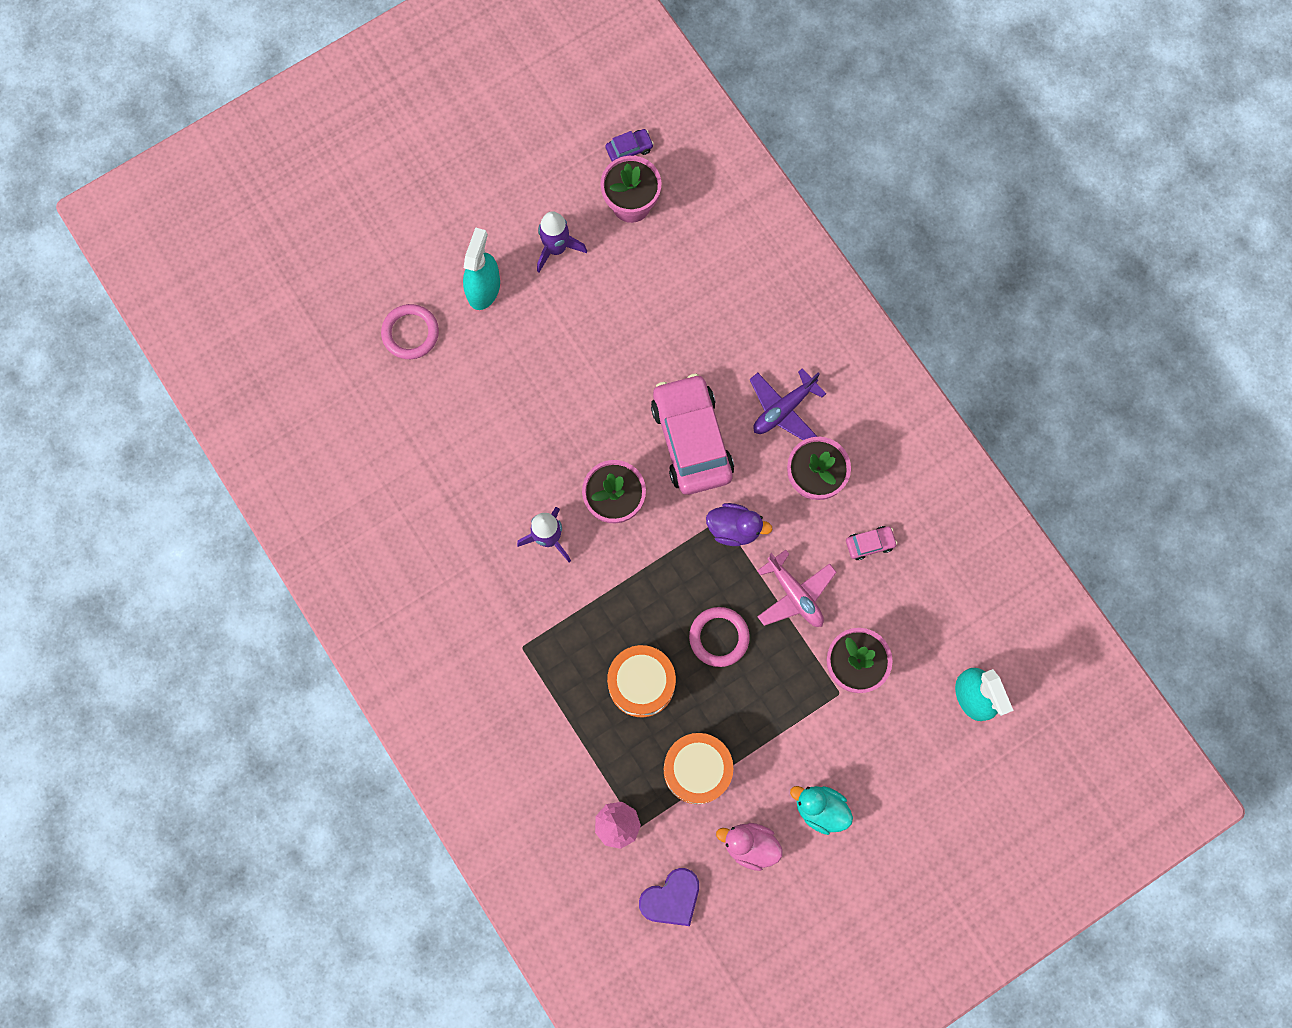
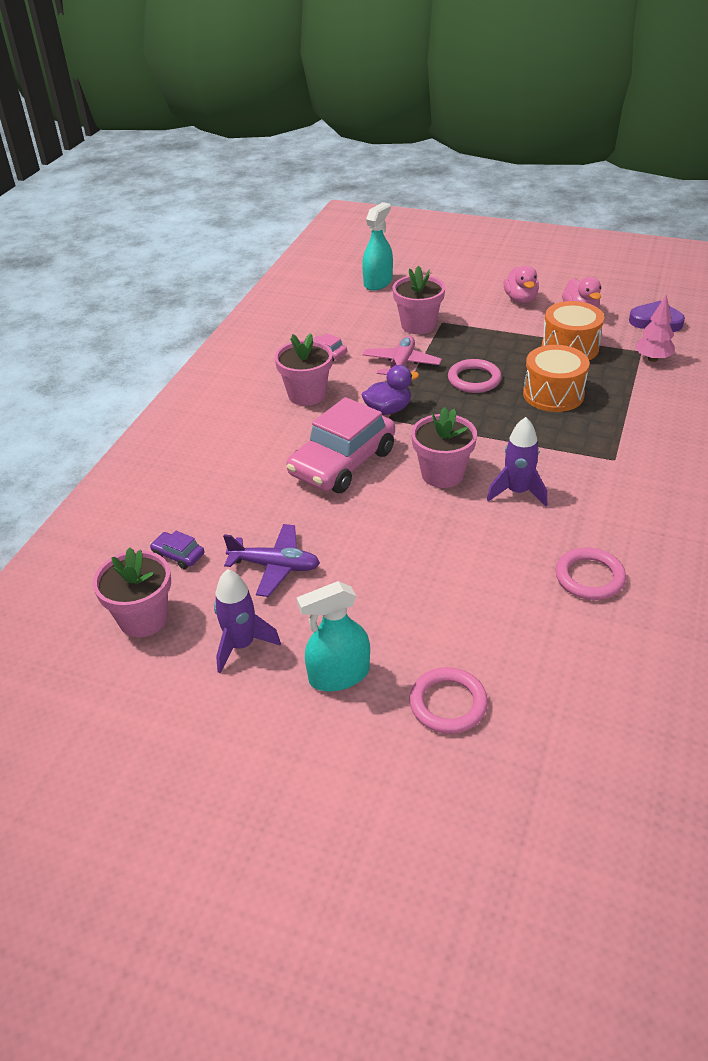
camera: 125 degrees left, 35 degrees down
purple car [605,129,654,162] -> purple car moved to [150,531,204,569]
purple duck [706,503,773,546] -> purple duck turned 90 degrees clockwise [361,365,419,415]
purple plane [750,368,826,440] -> purple plane moved to [223,524,320,597]
turquoise duck [790,786,853,835] -> pink duck [504,266,539,303]
none -> pink ring [556,548,626,600]

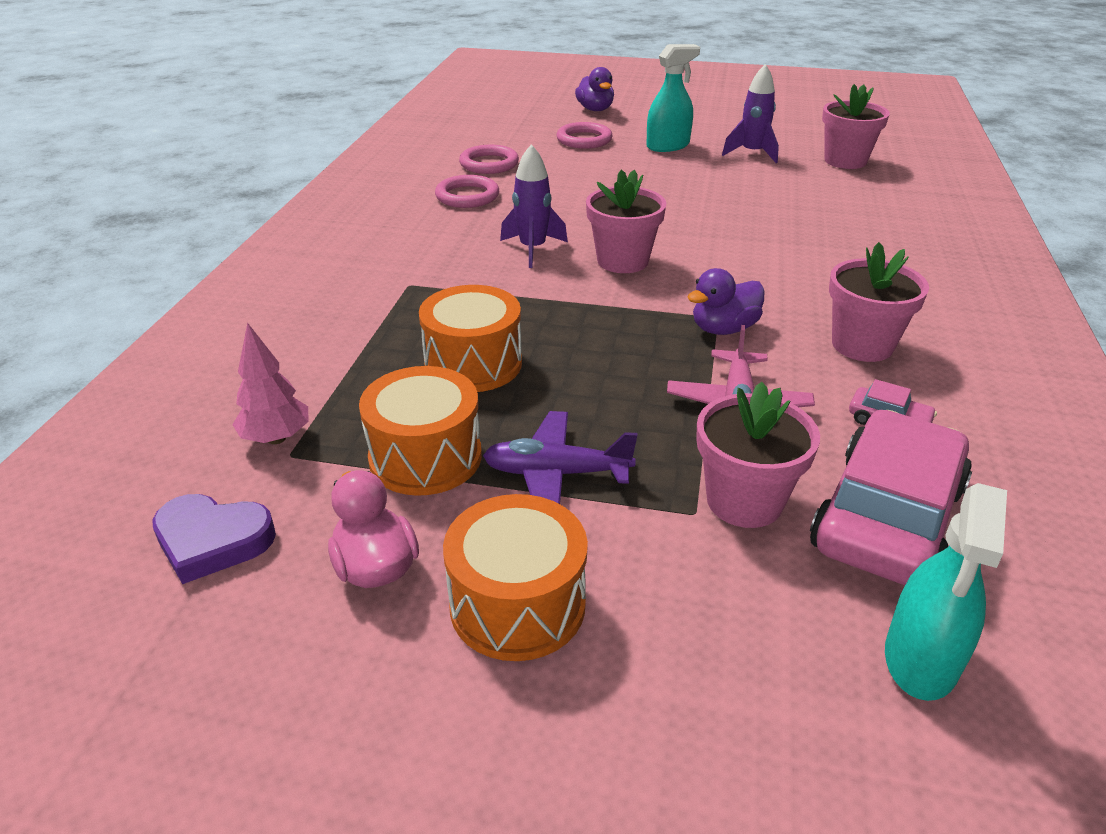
camera: 170 degrees right, 5 degrees down
purple car [150,531,204,569] -> none
purple plane [223,524,320,597] -> purple plane moved to [483,411,637,504]
pink car [286,397,395,493] -> pink car moved to [810,410,972,585]
pink ring [448,359,502,393] -> pink ring moved to [459,145,519,174]
pink duck [504,266,539,303] -> orange drum [443,494,588,661]
none -> purple duck [575,67,614,111]

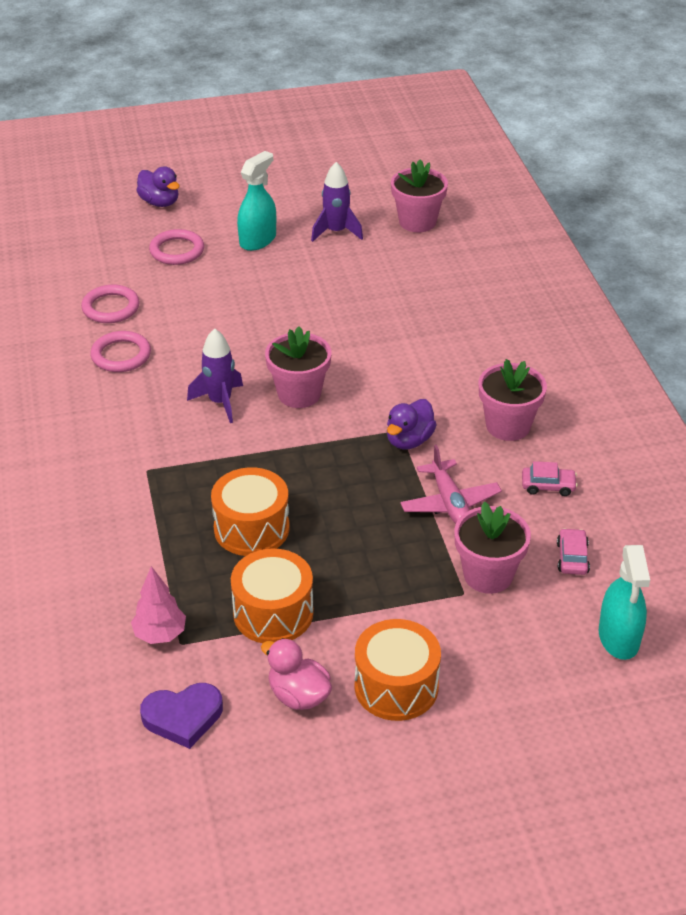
camera: 25 degrees left, 5 degrees up
purple plane [483,411,637,504] -> none
pink car [810,410,972,585] -> pink car [557,528,590,575], size x0.41

